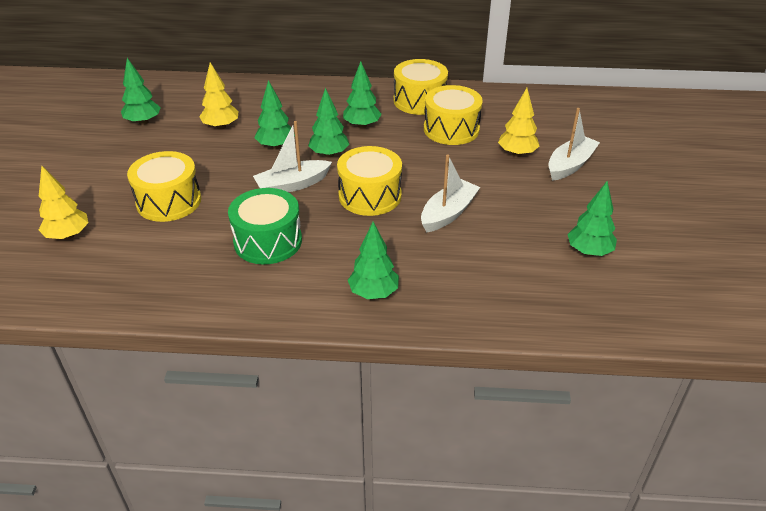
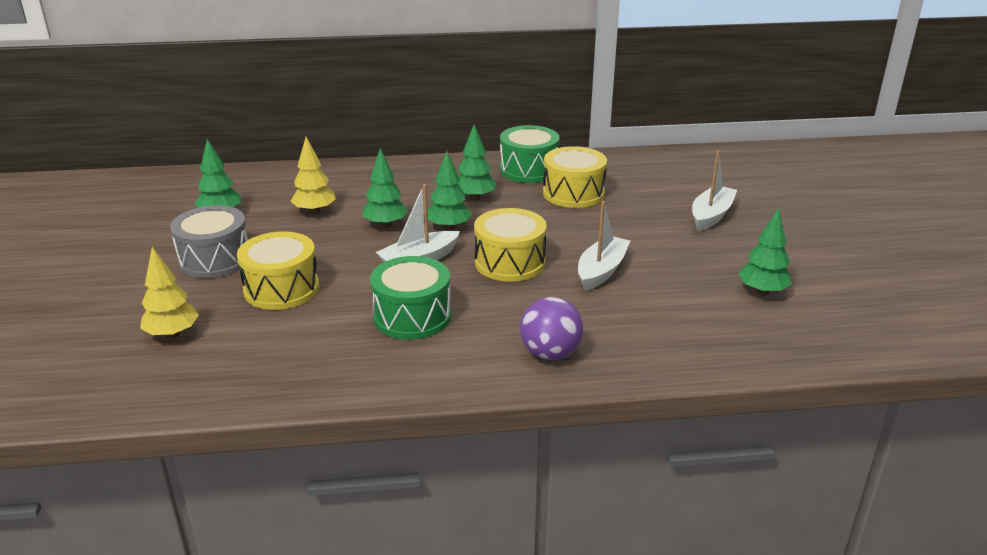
camera: 10 degrees left, 10 degrees down
green tree [348,222,399,299] -> purple ball [520,297,583,360]
yellow drum [394,59,448,115] -> green drum [500,125,560,183]
yellow tree [498,88,539,157] -> none
none -> grey drum [170,205,248,279]

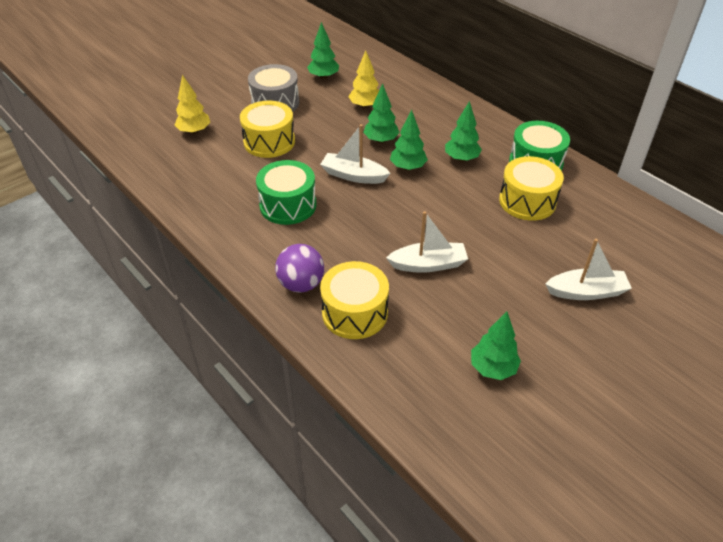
camera: 55 degrees right, 15 degrees up
yellow drum [474,208,547,282] -> yellow drum moved to [320,261,389,339]

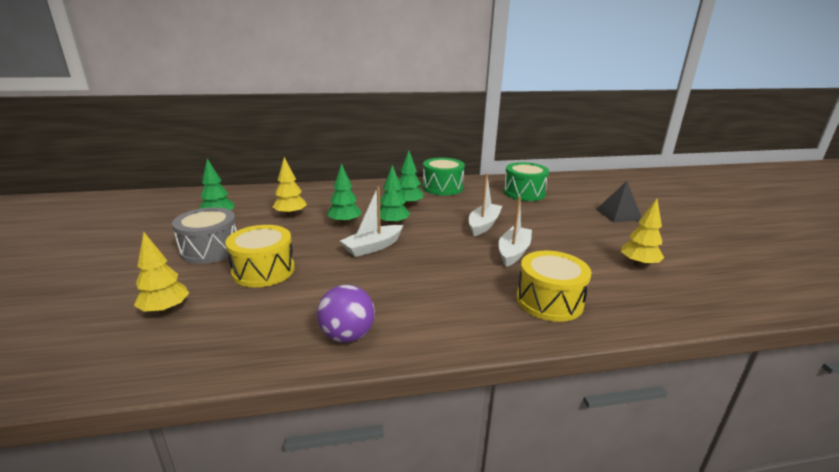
camera: 60 degrees left, 20 degrees down
green drum [256,160,316,225] -> green drum moved to [503,162,549,201]
purple ball [275,244,324,293] -> purple ball moved to [317,285,375,343]
green tree [471,311,521,380] -> yellow tree [621,199,664,267]
yellow drum [499,156,564,221] -> none
white boat [545,239,632,300] -> white boat moved to [469,173,502,236]
none -> black pyramid [596,181,642,223]

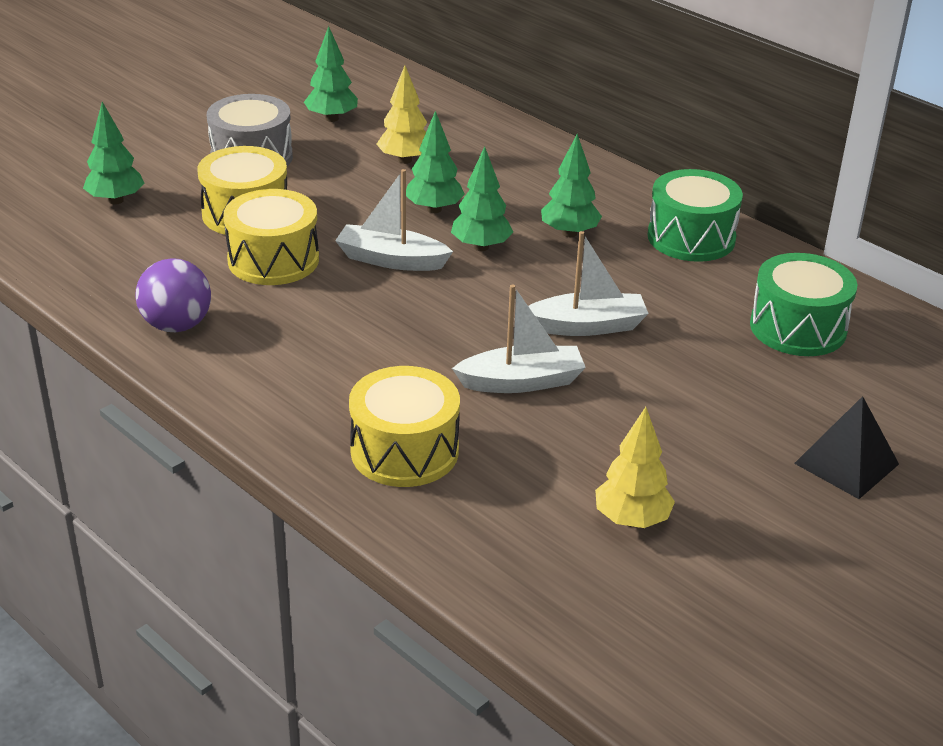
camera: 55 degrees right, 10 degrees up
yellow tree [134,232,189,314] -> green tree [83,102,144,205]
none -> yellow drum [223,189,319,285]

